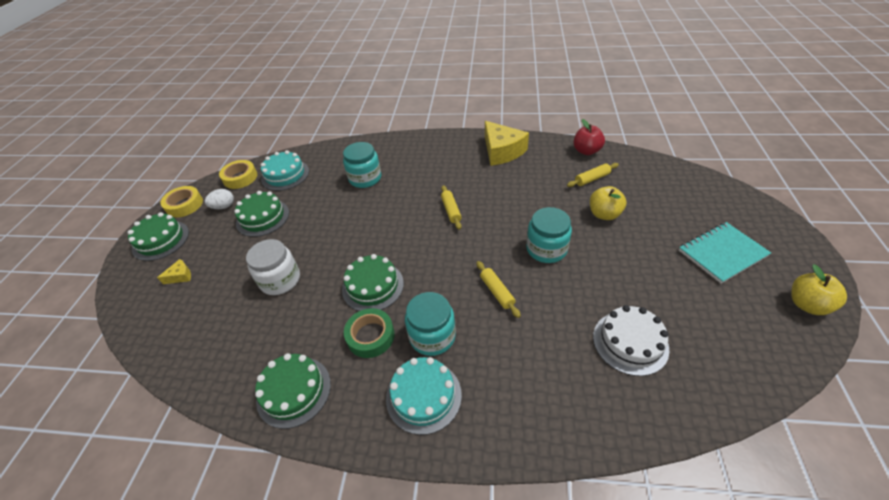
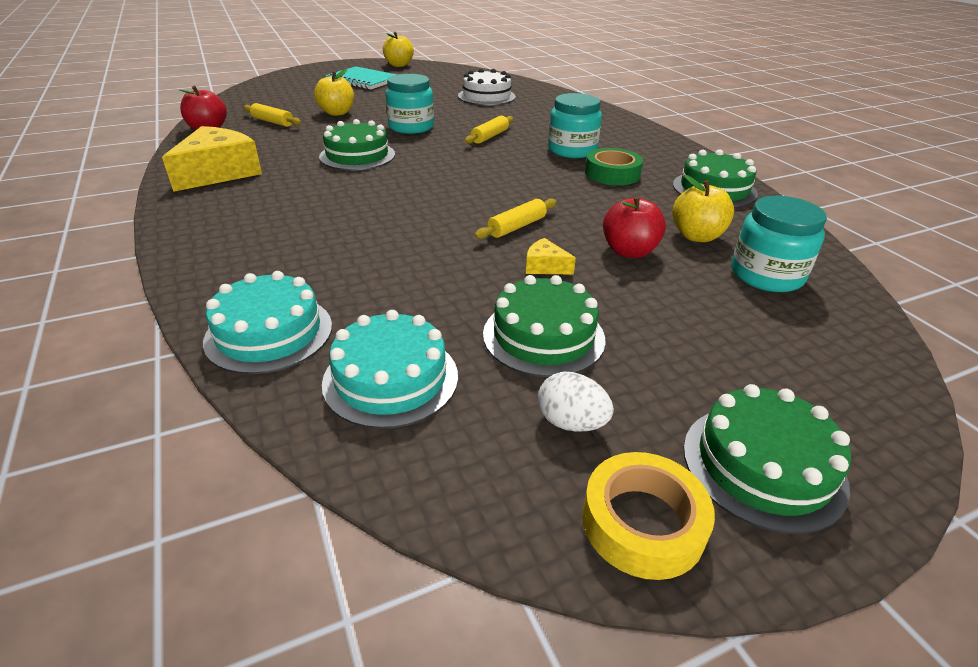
camera: 125 degrees left, 10 degrees down
yellow cheese [157,259,191,284] -> yellow cheese moved to [526,238,576,275]
yellow tape [219,160,257,189] -> none
white jar [246,239,300,295] -> red apple [603,195,666,258]
green cake [342,254,404,311] -> green cake moved to [319,119,395,170]
turquoise jar [343,142,381,188] -> turquoise jar moved to [731,196,827,292]
turquoise cake [386,357,462,435] -> turquoise cake moved to [203,271,332,374]
yellow rolling pin [441,185,462,230] -> yellow rolling pin moved to [474,198,557,239]
none -> yellow apple [672,175,734,242]

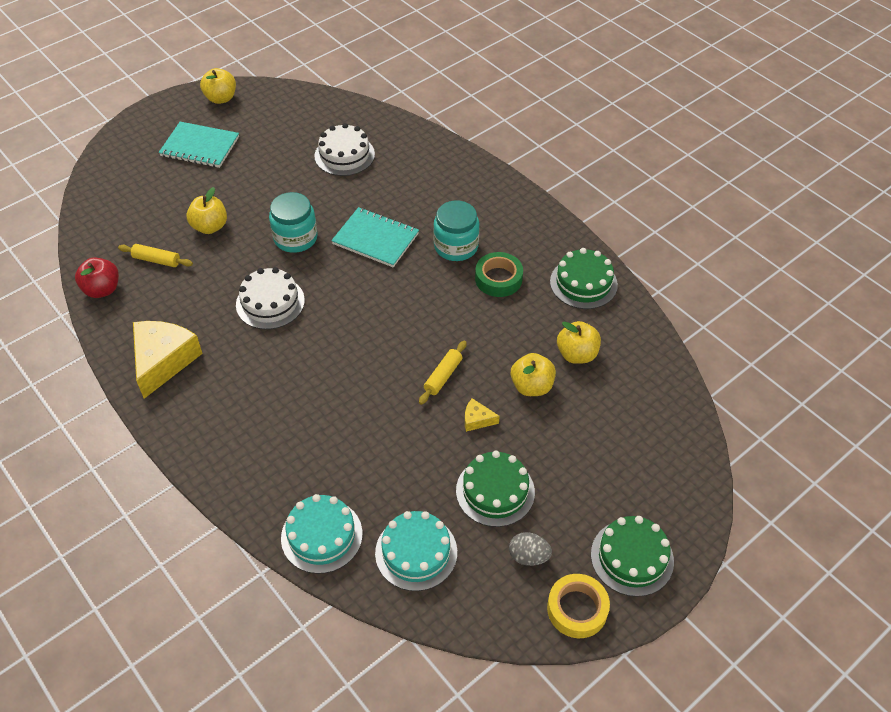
camera: 15 degrees left, 15 degrees up
green cake [319,119,395,170] -> white cake [236,267,305,329]
yellow rolling pin [465,116,513,144] -> turquoise notebook [331,207,419,267]
white egg [538,372,614,432] -> grey egg [509,532,552,566]
red apple [603,195,666,258] -> yellow apple [511,353,556,396]
turquoise jar [731,196,827,292] -> none

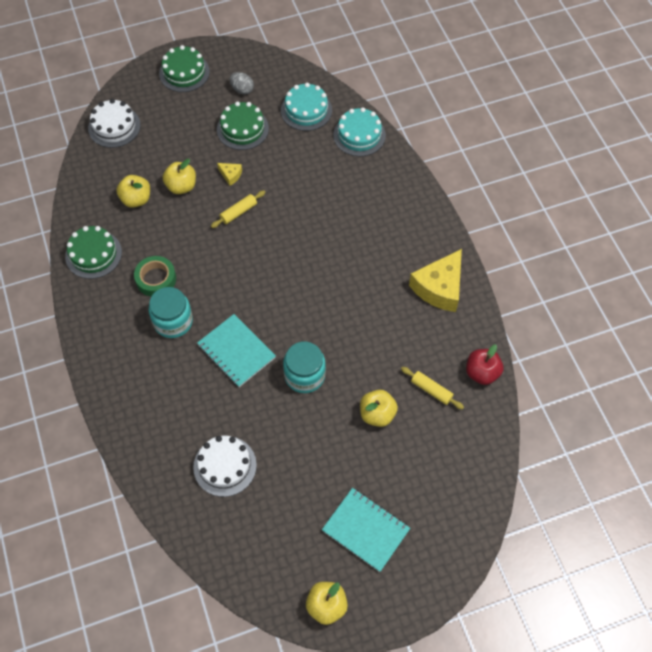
camera: 160 degrees left, 10 degrees up
white cake [236,267,305,329] -> white cake moved to [88,99,141,148]
yellow tape [547,574,610,638] -> none

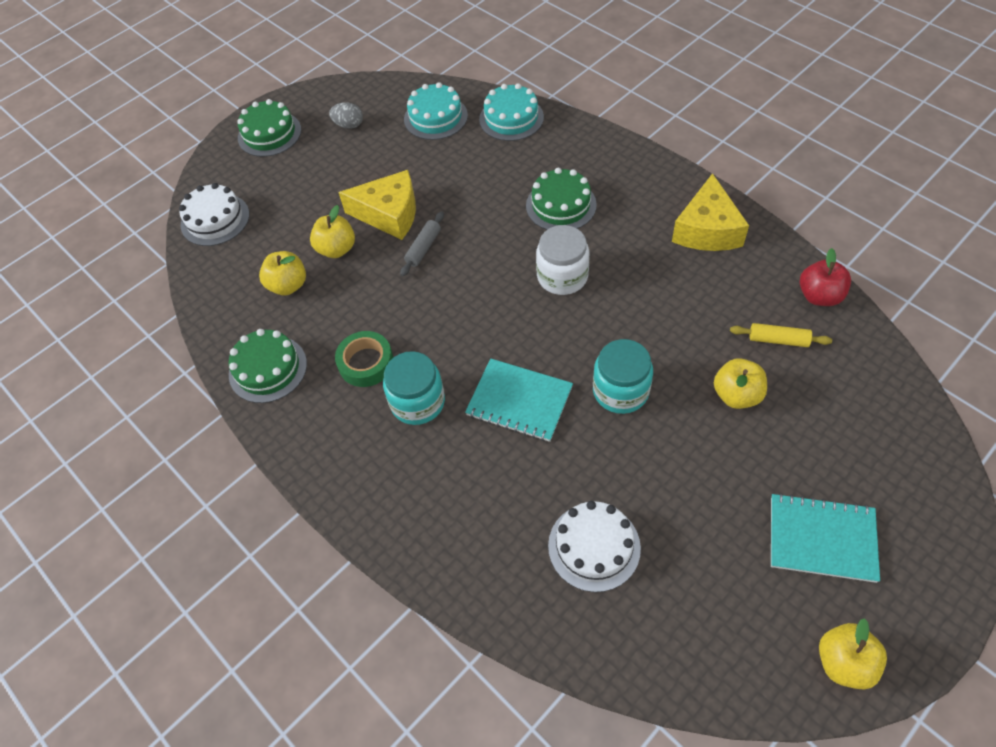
camera: 20 degrees left, 5 degrees down
yellow rolling pin [211,190,266,228] -> grey rolling pin [400,211,444,276]
green cake [217,101,269,150] -> green cake moved to [526,168,597,230]
yellow cheese [217,163,242,186] -> yellow cheese [338,170,416,240], size x2.25
none -> white jar [536,225,589,295]

